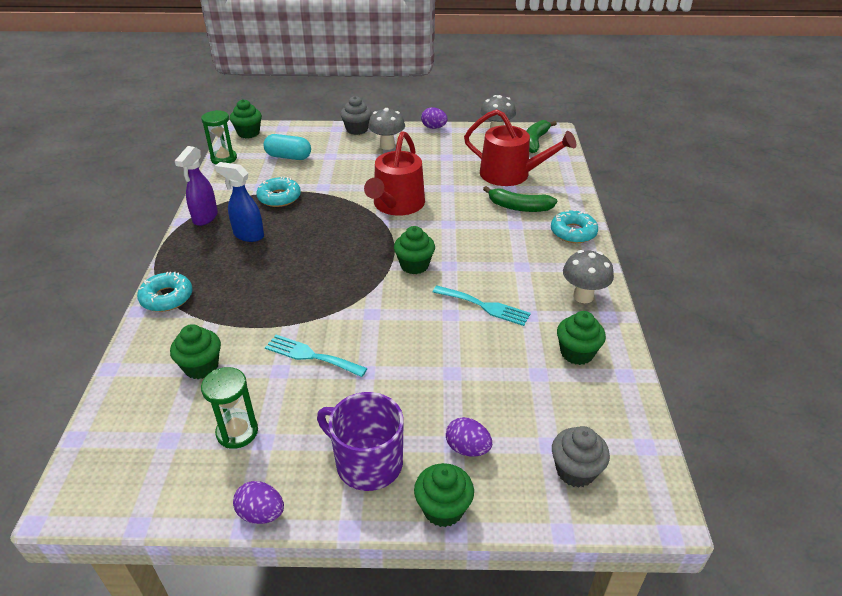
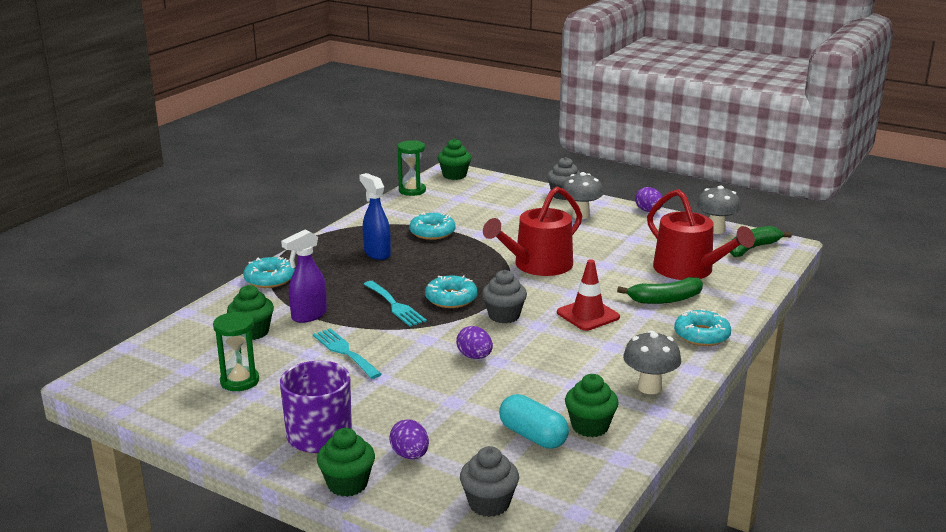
camera: 30 degrees right, 15 degrees down
purple spray bottle [175,146,218,226] -> purple spray bottle moved to [281,229,327,323]
purple egg [233,481,284,524] -> purple egg moved to [456,326,493,359]
turquoise capsule [264,134,311,160] -> turquoise capsule moved to [499,394,569,449]
green cupcake [394,226,435,274] -> grey cupcake [482,270,527,323]
turquoise fork [433,286,531,326] -> turquoise fork moved to [364,281,427,327]
green banana [483,186,557,212] -> green banana turned 60 degrees counterclockwise [617,277,703,304]
none -> turquoise donut [425,275,477,308]
none -> red traffic cone [557,259,620,331]

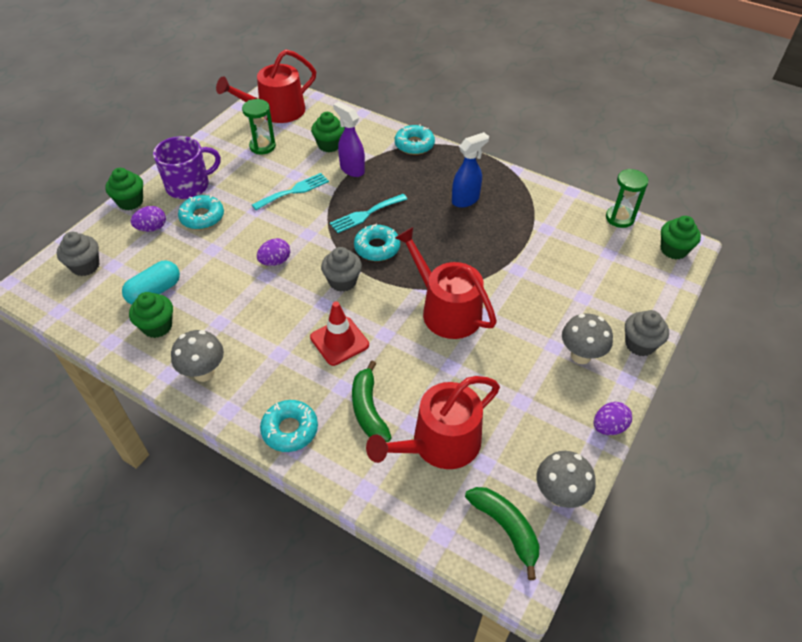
camera: 90 degrees right, 25 degrees up
turquoise donut [409,212,456,240] -> turquoise donut moved to [178,195,224,230]
none -> red watering can [216,49,316,123]

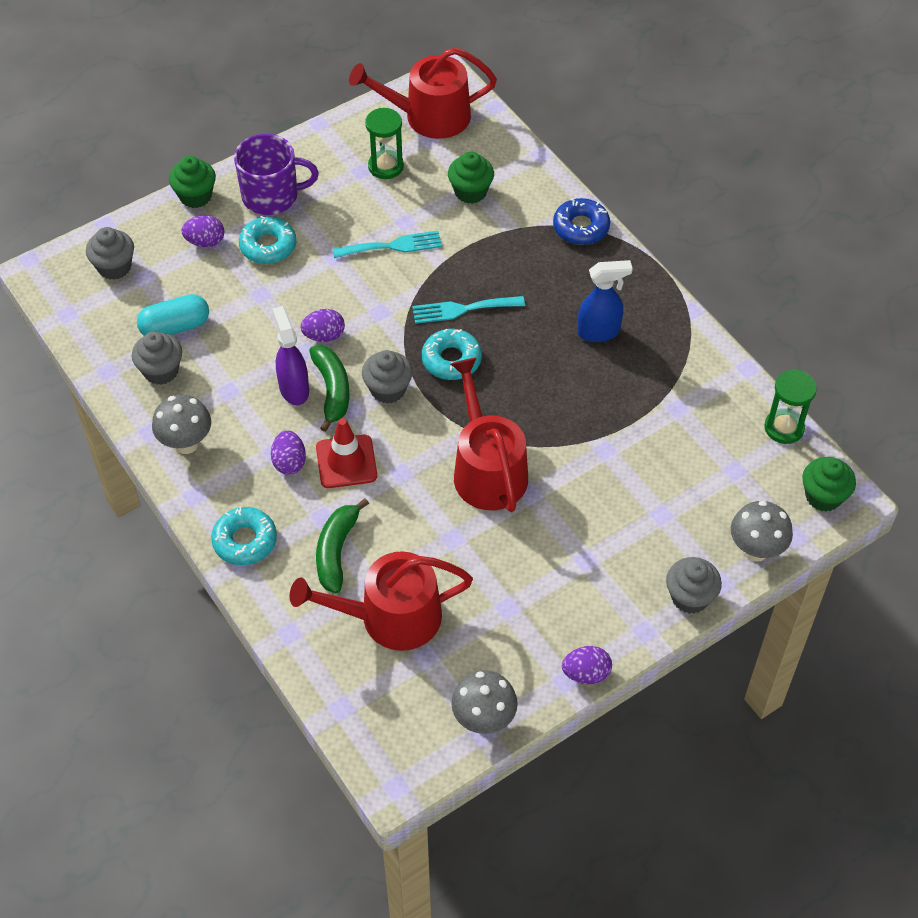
camera: 25 degrees right, 5 degrees up
green cupcake [129,292,173,338] -> grey cupcake [132,331,182,385]
purple spray bottle [333,102,365,177] -> purple spray bottle moved to [272,306,309,405]
turquoise donut [395,124,435,155] -> blue donut [553,198,610,245]
green banana [465,487,539,580] -> green banana moved to [309,346,349,432]
grey mushroom [562,313,613,364] -> grey mushroom moved to [731,501,793,562]
none -> purple egg [271,430,306,475]

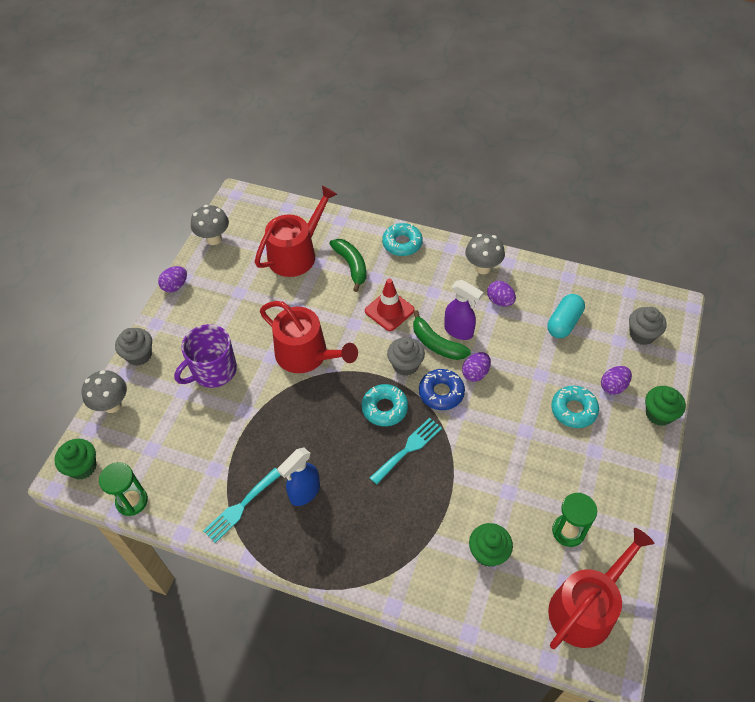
camera: 145 degrees right, 0 degrees up
grey cupcake [132,331,182,385] -> none
purple mug [234,134,319,215] -> purple mug moved to [174,324,237,388]
purple egg [271,430,306,475] -> purple egg moved to [487,281,516,306]
turquoise fork [332,231,442,258] -> turquoise fork moved to [203,468,281,543]
blue donut [553,198,610,245] -> blue donut moved to [419,369,465,410]

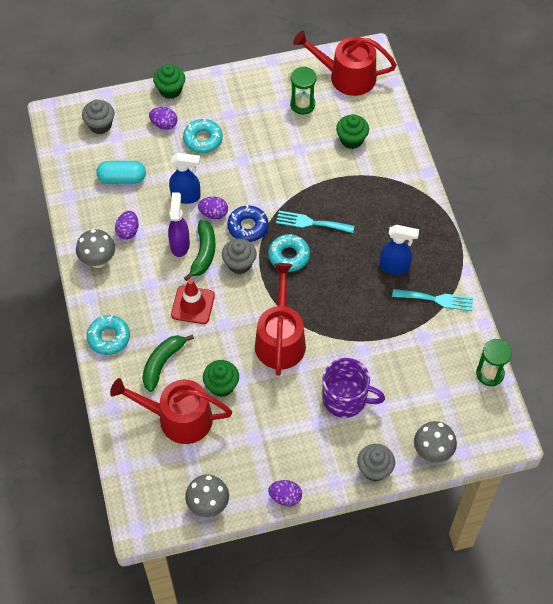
camera: 125 degrees left, 5 degrees up
green cupcake [54,439,97,480] -> green cupcake moved to [203,360,239,397]
none -> blue spray bottle [169,153,201,204]

